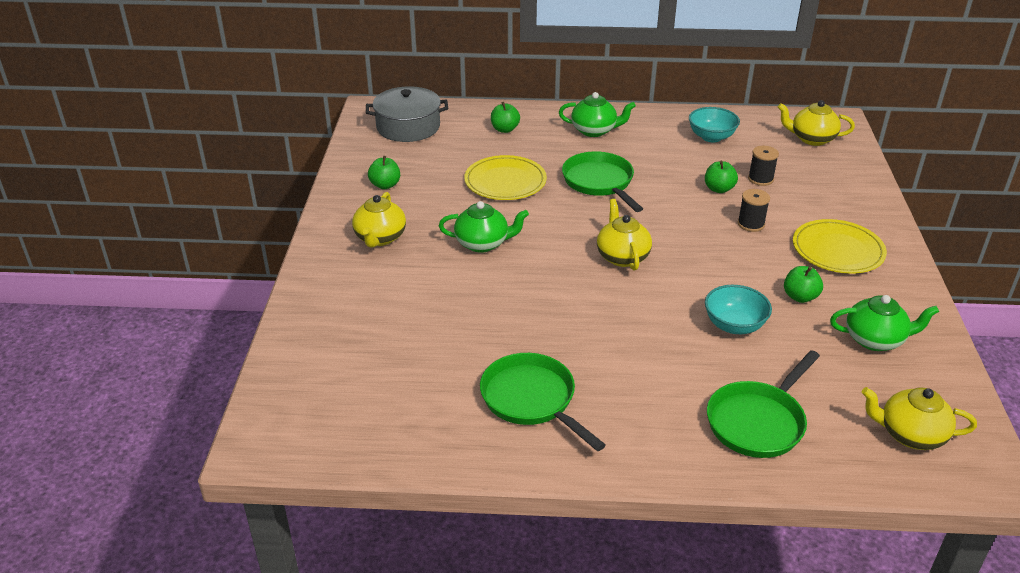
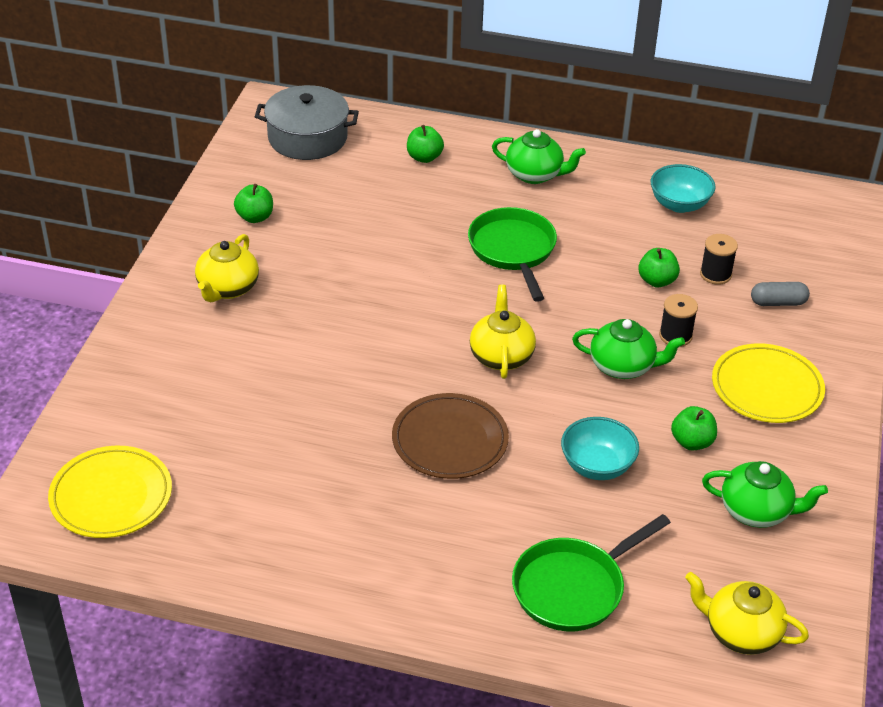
camera: 10 degrees right, 5 degrees up
green teapot [439,201,529,253] -> green teapot moved to [572,319,685,379]
yellow plate [464,155,547,200] -> yellow plate moved to [48,446,172,538]
green pan [480,353,606,451] -> none
yellow teapot [778,100,855,146] -> none
none -> brown plate [392,393,509,479]
none -> grey capsule [751,282,810,306]

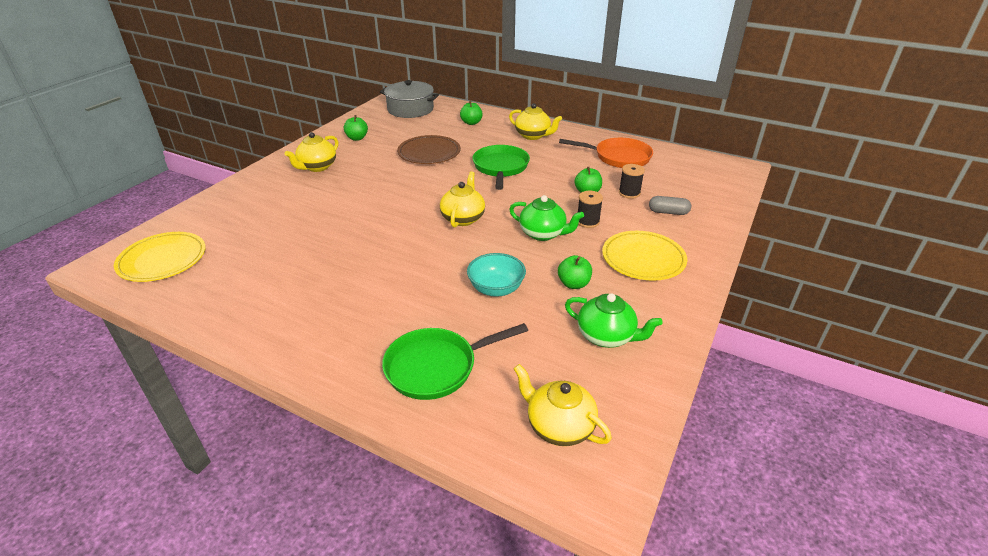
camera: 15 degrees right, 5 degrees down
brown plate [392,393,509,479] -> brown plate moved to [397,135,461,164]
green teapot [492,129,586,184] -> yellow teapot [509,103,562,140]
turquoise bowl [651,164,716,213] -> orange pan [559,138,653,168]

